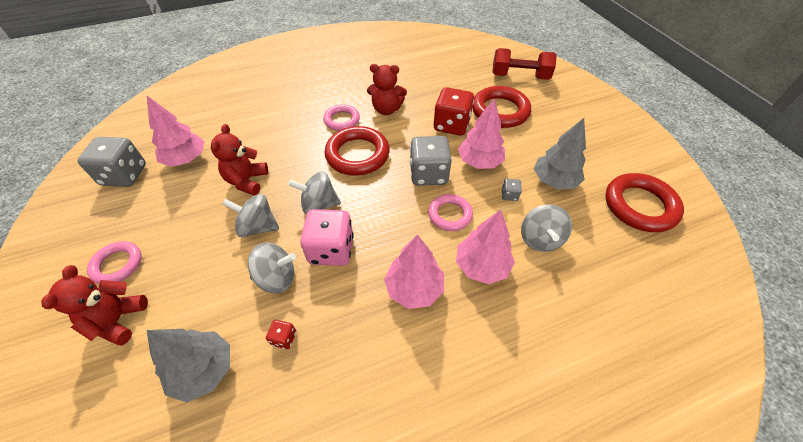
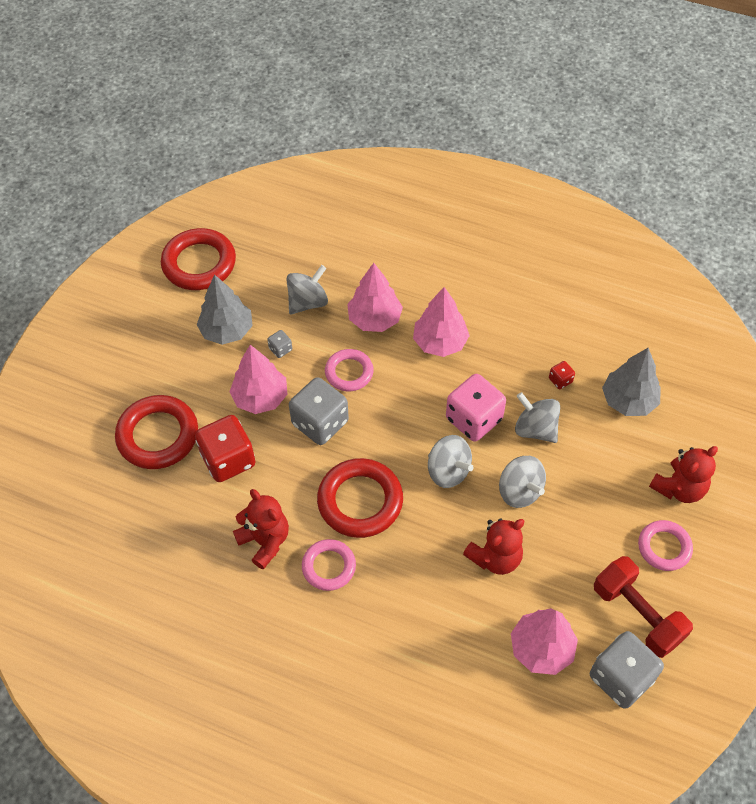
camera: 135 degrees left, 5 degrees up
red dumbbell [492,48,557,80] -> red dumbbell moved to [594,556,693,658]

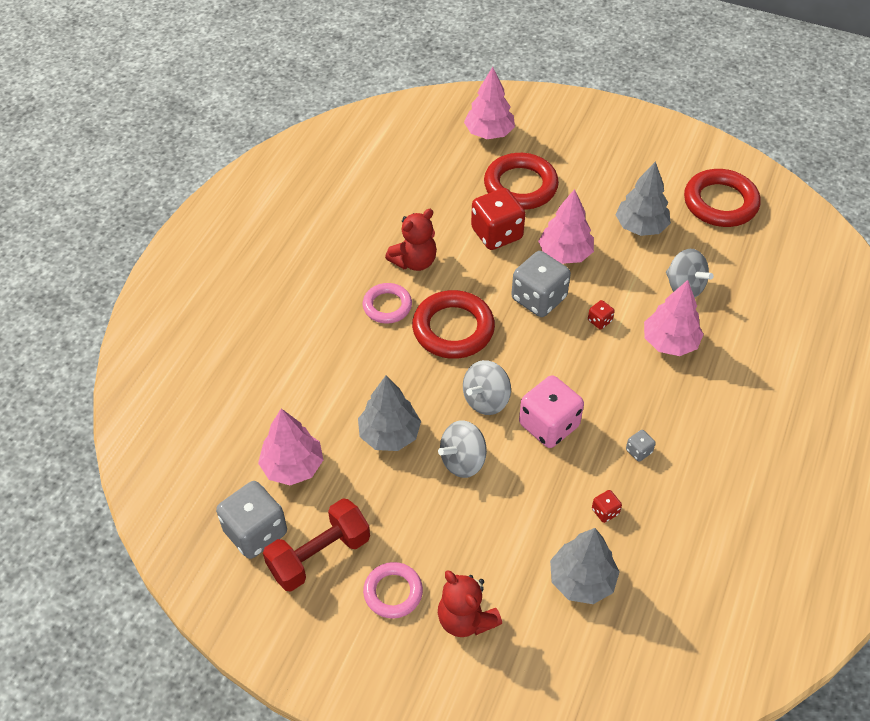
camera: 90 degrees right, 5 degrees down
grey dice [267,330,292,358] -> grey dice moved to [626,430,656,462]
pink ring [325,349,374,391] -> red dice [588,300,615,329]
pink tree [413,287,470,357] -> pink tree moved to [464,67,515,139]
red teddy bear [463,518,524,575] -> grey tree [358,375,421,451]
grey spinning top [515,392,560,443] -> none

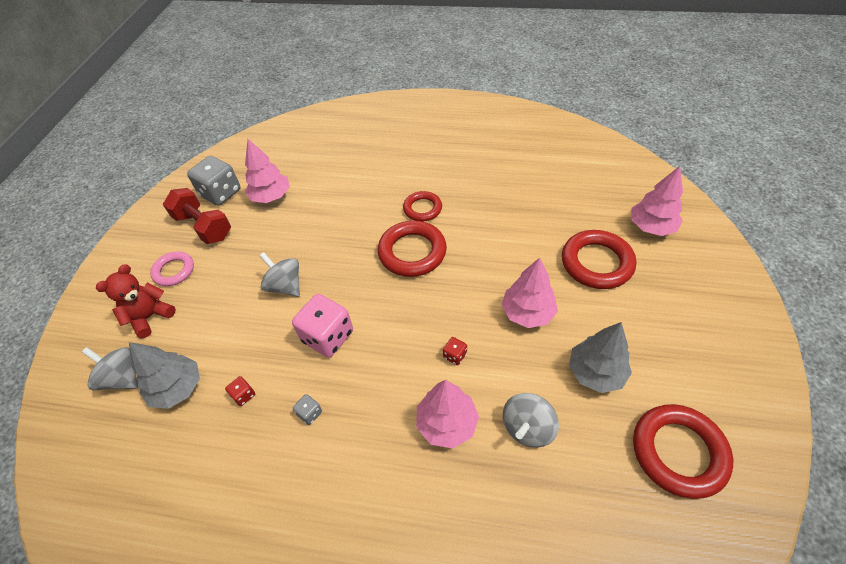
camera: 80 degrees right, 0 degrees up
grey tree [358,375,421,451] -> none
pink ring [363,283,412,324] -> red ring [403,191,442,222]
red teddy bear [385,209,437,271] -> none
grey spinning top [463,360,511,415] -> grey spinning top moved to [82,347,138,391]
red dice [471,188,525,250] -> none
grey dice [511,251,571,317] -> none

